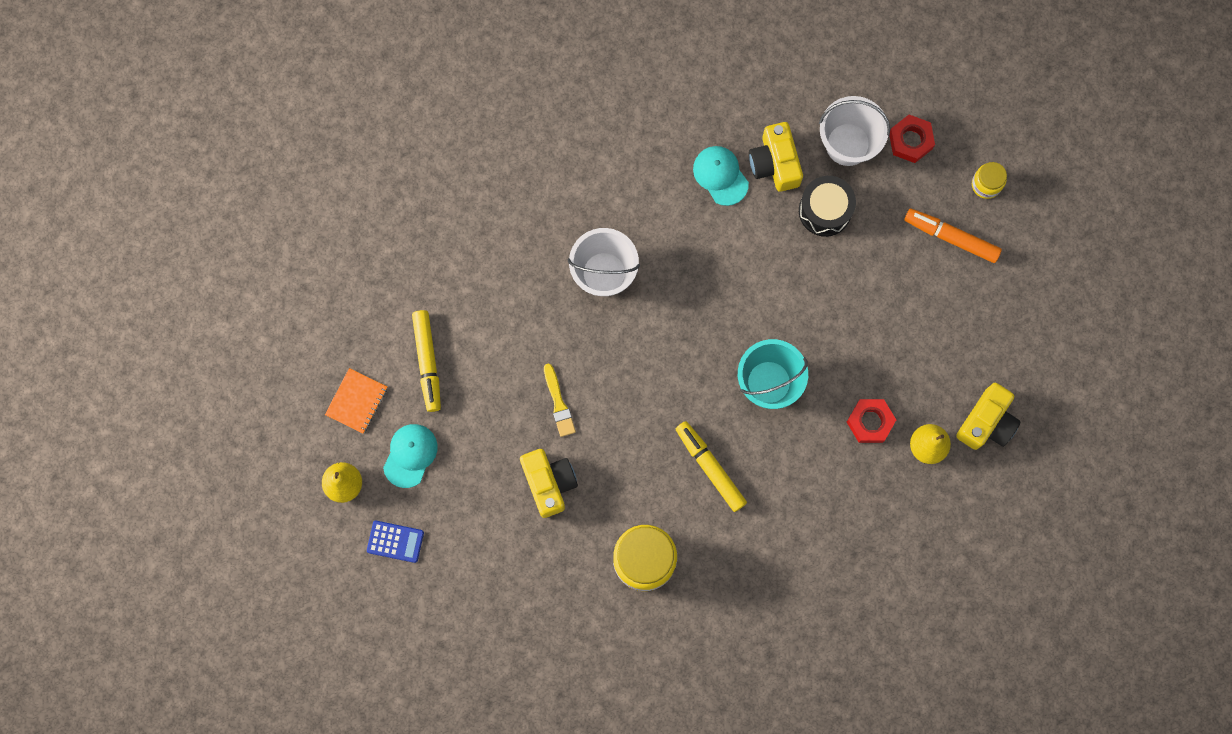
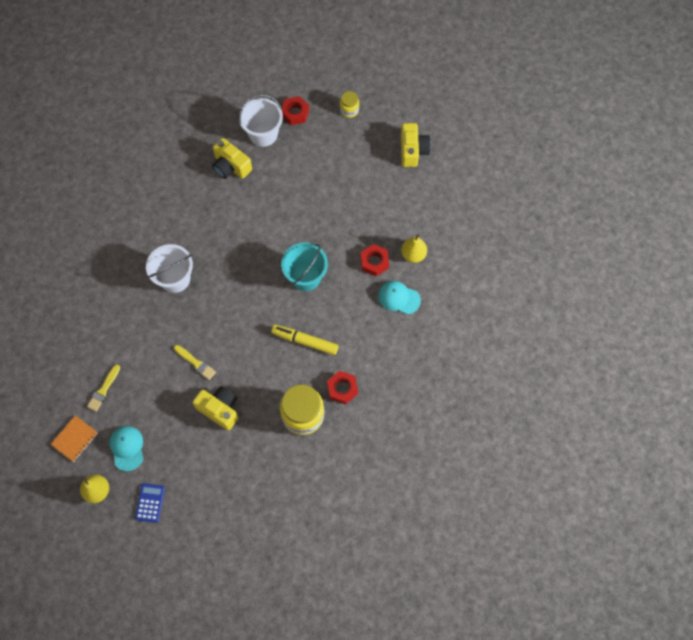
camera: 35 degrees left, 10 degrees down
orange notebook [325,368,387,434] -> orange notebook turned 45 degrees clockwise [51,415,98,462]
blue calculator [367,521,424,563] -> blue calculator turned 60 degrees counterclockwise [135,483,165,523]
yellow marker [412,310,441,412] -> yellow brush [87,364,120,412]
turquoise cap [693,146,749,206] -> turquoise cap moved to [378,281,421,314]
black drum [799,176,856,237] -> none
orange marker [904,209,1002,263] -> none
yellow camera [956,383,1021,450] -> yellow camera moved to [401,123,431,167]
none -> red nut [327,371,358,404]

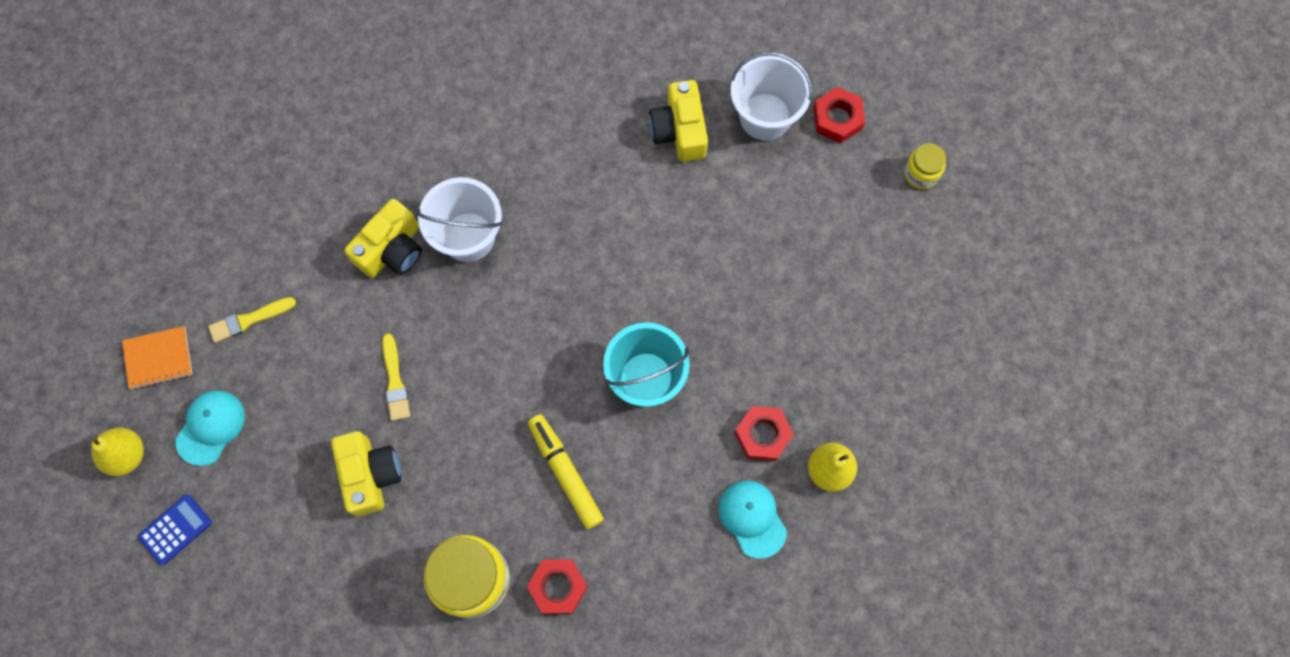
camera: 40 degrees right, 5 degrees up
yellow camera [401,123,431,167] -> yellow camera moved to [344,199,422,278]

